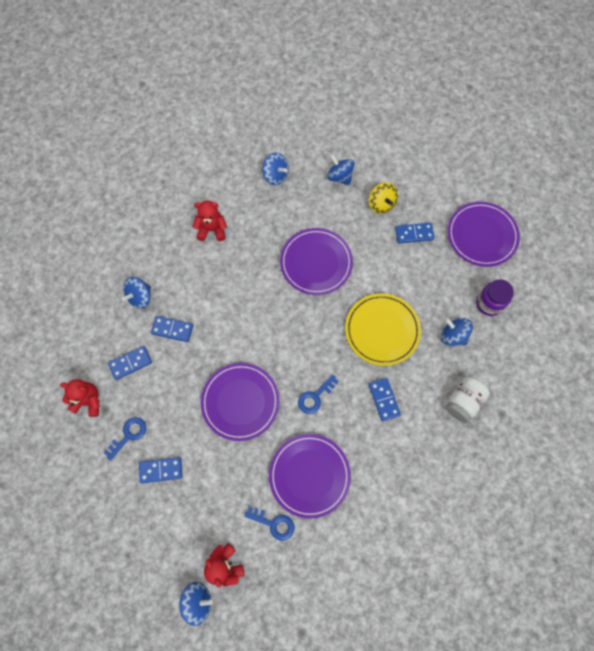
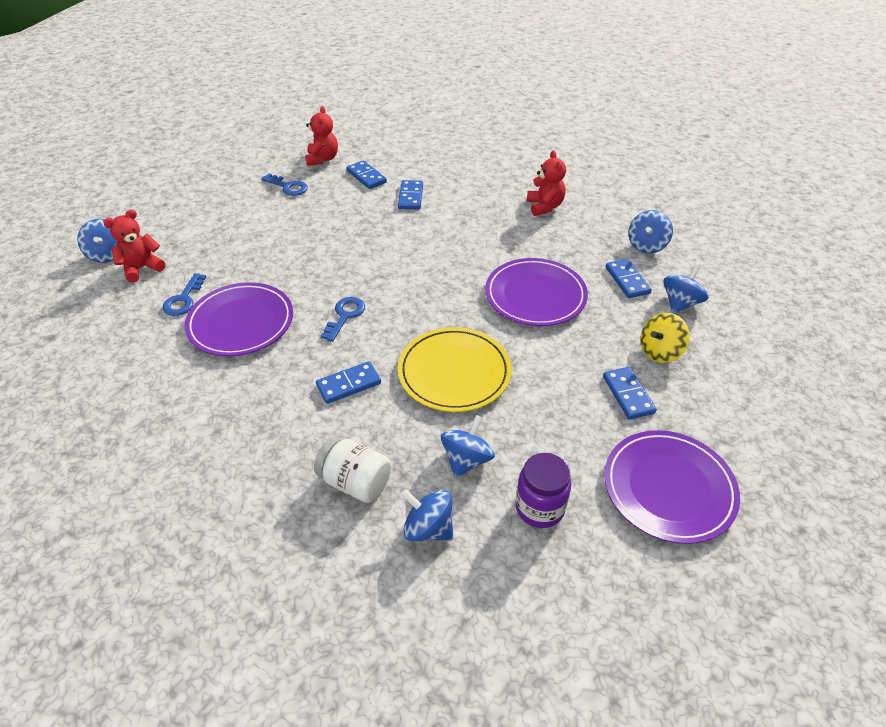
camera: 80 degrees right, 25 degrees down
blue spinning top [122,277,151,309] -> blue spinning top moved to [401,489,453,541]
blue domino [139,457,182,483] -> blue domino moved to [605,259,652,298]
purple plate [201,363,279,441] -> none
blue key [298,374,339,414] -> blue key turned 75 degrees clockwise [321,297,365,342]

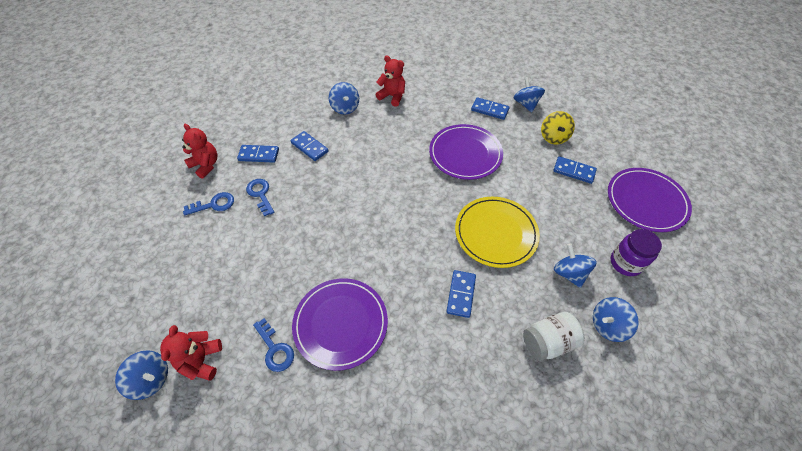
camera: 50 degrees left, 10 degrees up
blue key [321,297,365,342] -> blue key moved to [246,179,274,216]
blue spinning top [628,210,673,253] -> blue spinning top moved to [329,82,359,114]

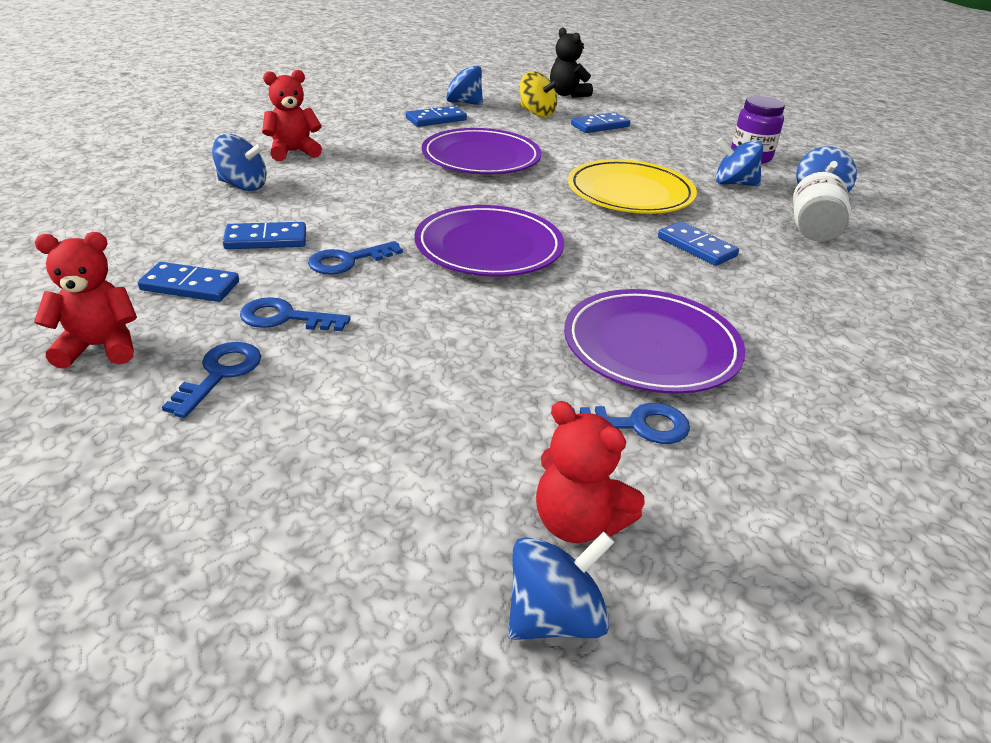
camera: 55 degrees left, 20 degrees down
blue domino [237,145,279,163] -> blue domino turned 60 degrees clockwise [138,262,239,302]
purple plate [608,168,692,232] -> purple plate moved to [414,205,564,277]
none -> blue key [308,241,403,274]
none -> black teddy bear [550,27,593,98]

